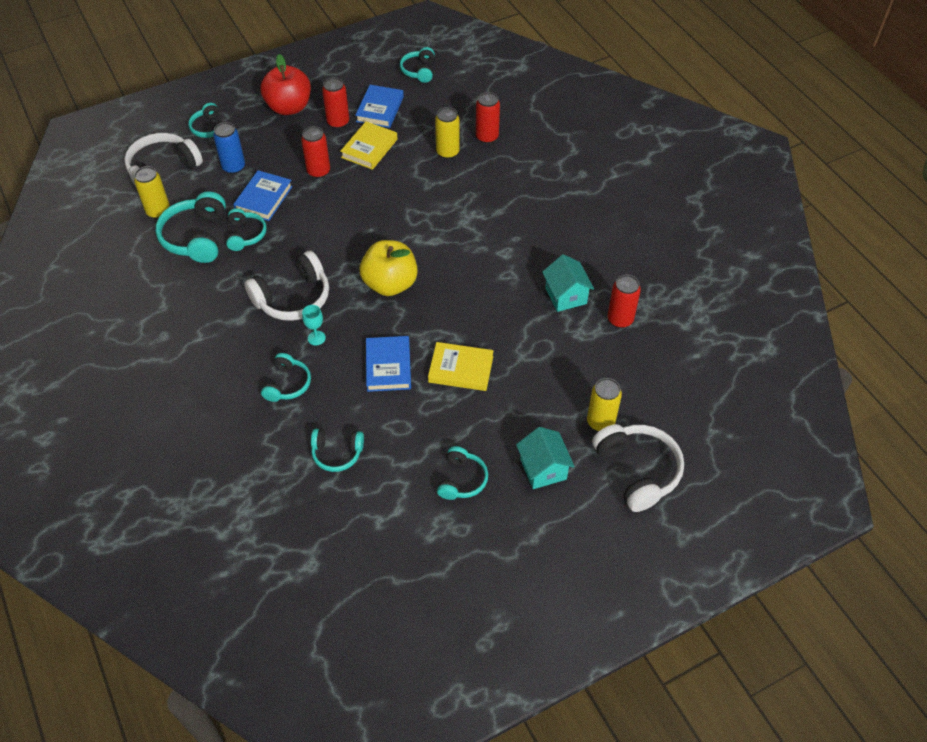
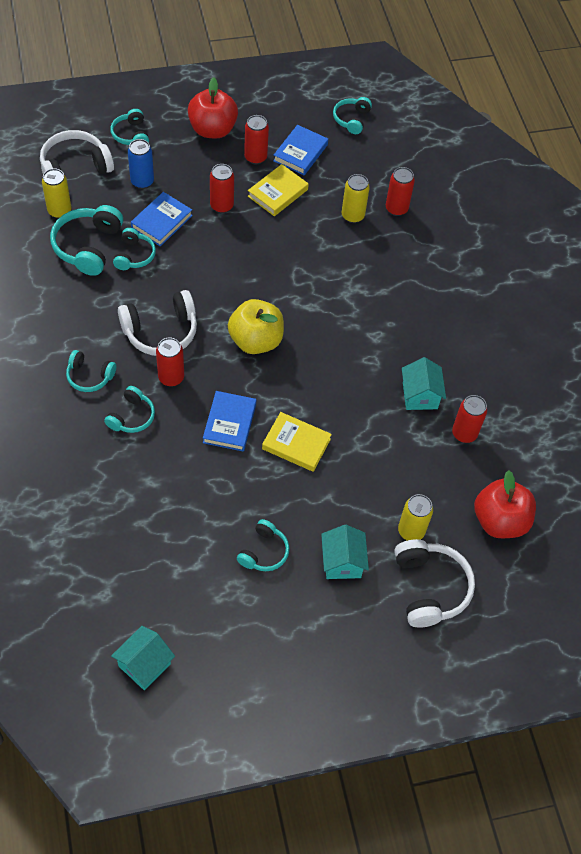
camera: 10 degrees right, 5 degrees up
turquoise goblet [302,305,326,345] -> red can [156,338,184,387]
turquoise headphones [311,429,364,472] -> turquoise headphones moved to [66,350,116,392]
none -> turquoise house [111,626,175,690]
none -> red apple [474,470,536,538]

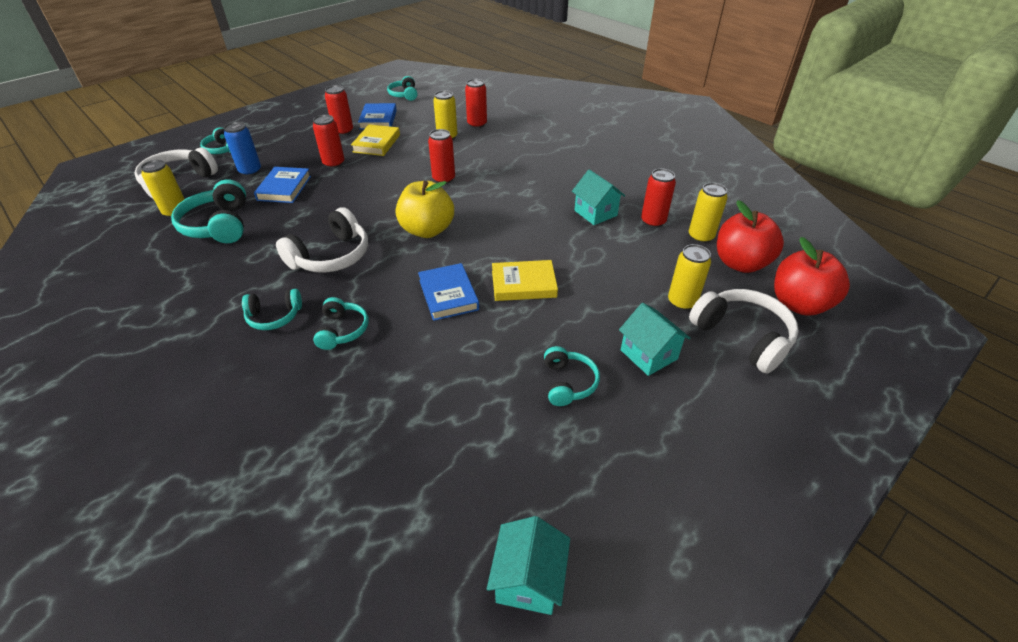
camera: 25 degrees left, 15 degrees down
turquoise headphones [113,228,156,270] -> none
red can [156,338,184,387] -> red can moved to [428,129,455,184]
red apple [188,77,238,138] -> red apple moved to [774,237,850,316]
none -> yellow can [689,183,728,243]

